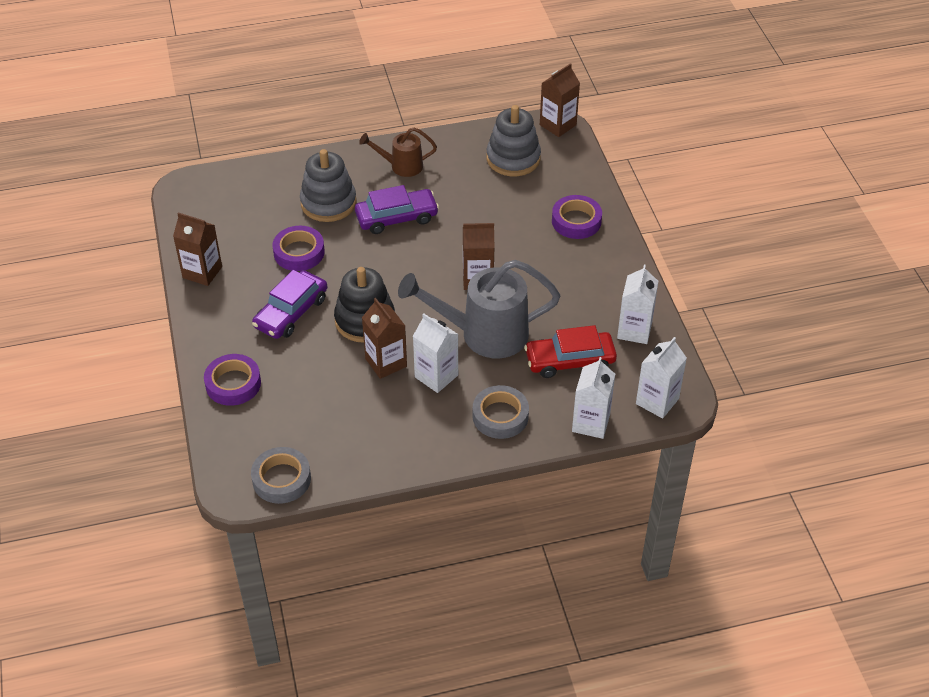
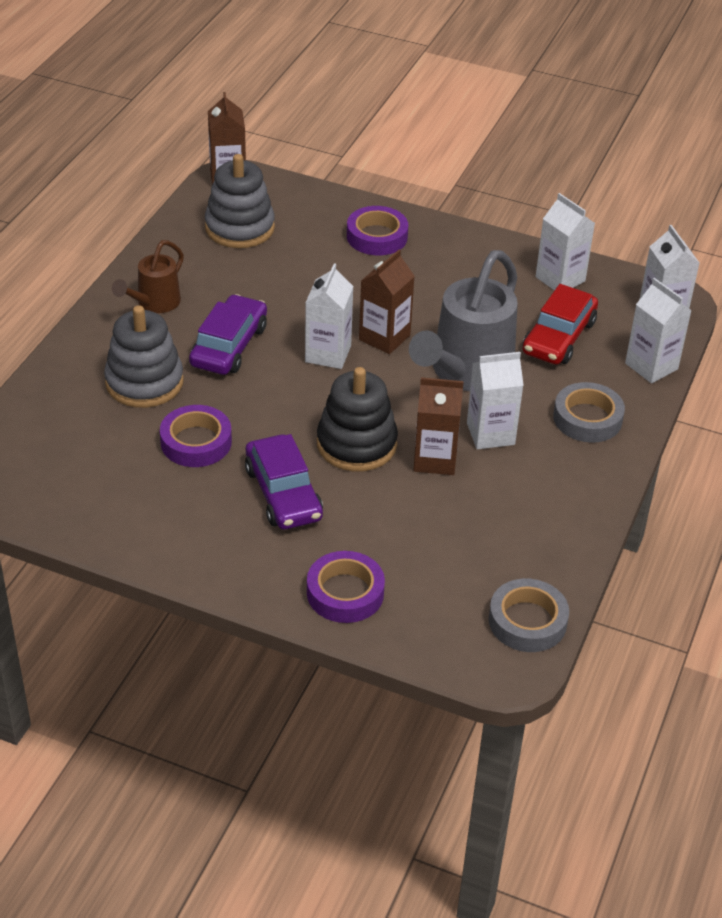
camera: 55 degrees left, 5 degrees down
brown carton [173,212,222,286] -> none
none -> white carton [305,263,353,369]

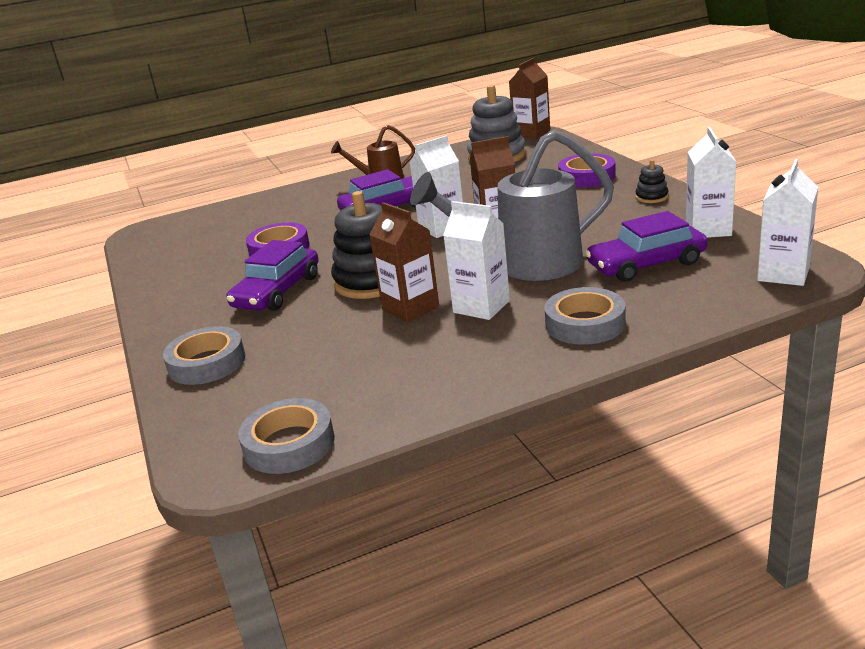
camera: 50 degrees right, 15 degrees down
grey stacking toy [104,305,184,408] -> none
purple tape [307,551,385,623] -> grey tape [163,326,246,385]
red car [522,284,598,364] -> purple car [585,211,708,282]
white carton [625,278,692,383] -> none
none -> black stacking toy [636,159,669,203]

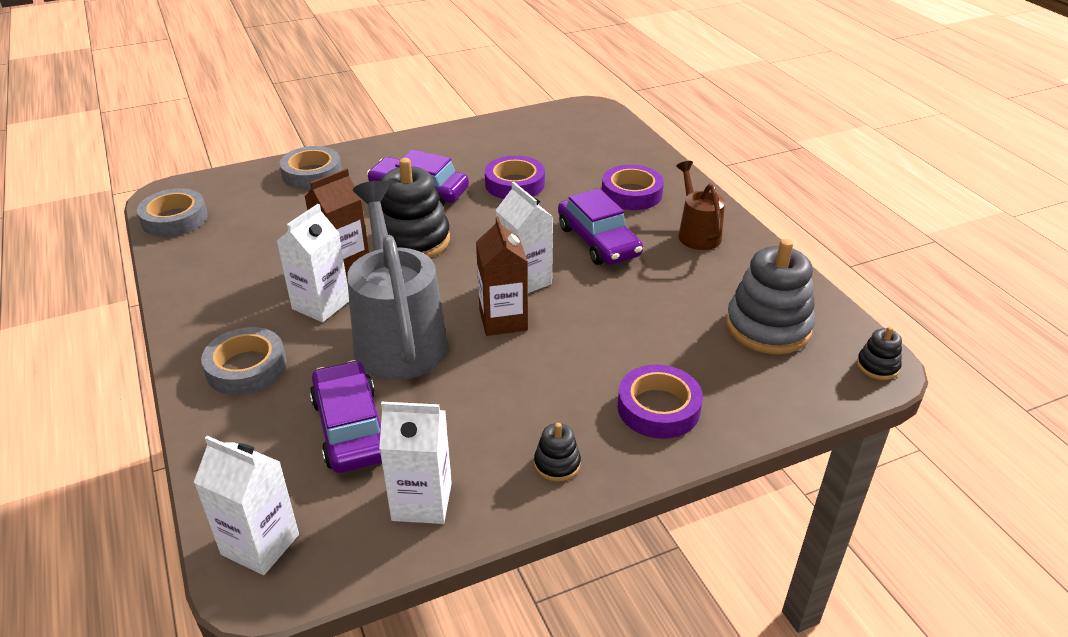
camera: 85 degrees right, 10 degrees up
brown carton [509,57,550,139] -> black stacking toy [857,326,902,380]
none -> purple tape [602,165,664,210]

